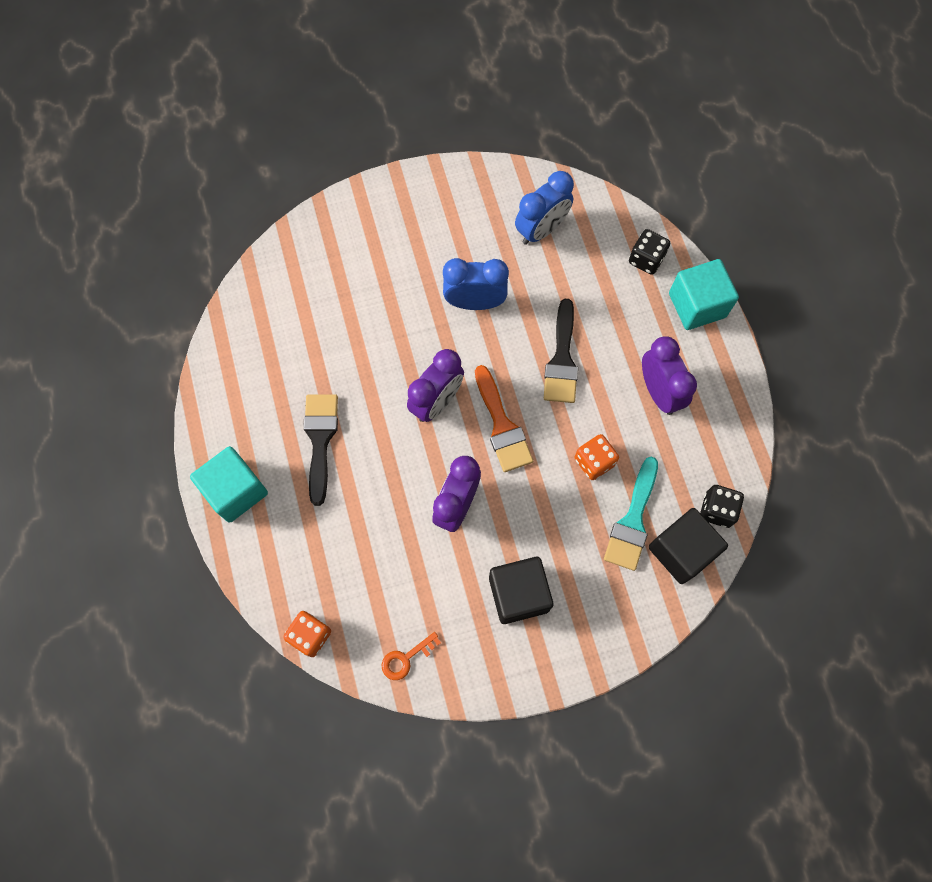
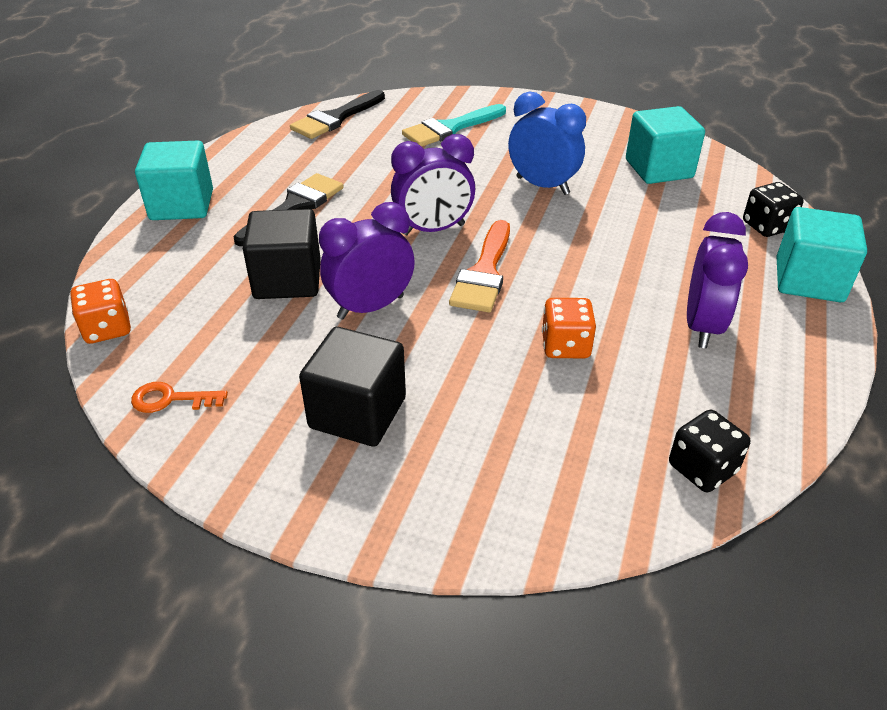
camera: 35 degrees right, 30 degrees down
blue clock [515,171,574,245] -> turquoise cube [626,106,705,184]
black brush [544,299,578,403] -> black brush moved to [290,90,385,139]
turquoise brush [604,457,658,571] -> turquoise brush moved to [402,104,506,147]
black cube [649,508,728,584] -> black cube moved to [243,209,321,299]

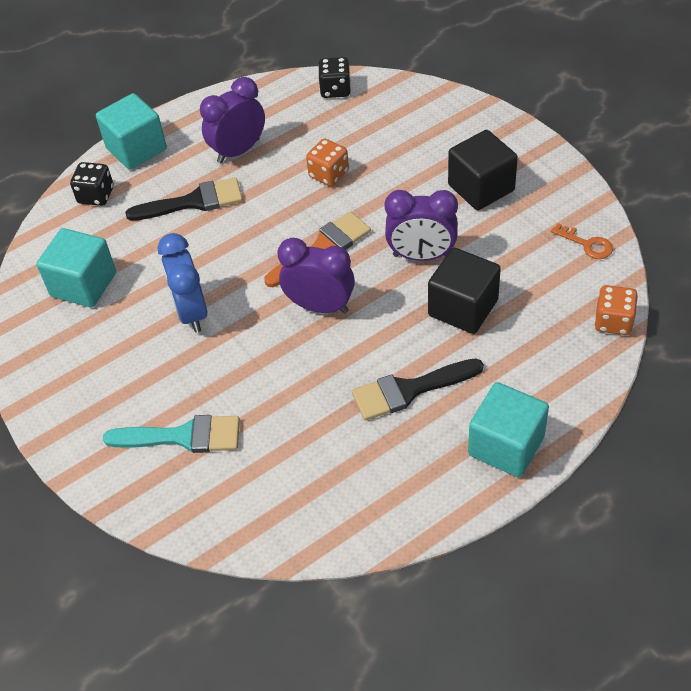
camera: 140 degrees left, 10 degrees up
black brush [290,90,385,139] -> black brush moved to [125,177,243,221]

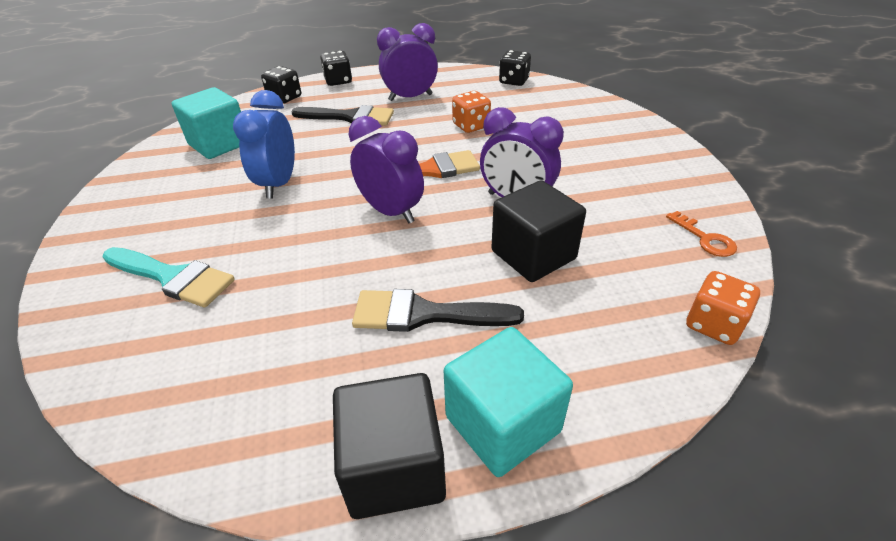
camera: 20 degrees right, 10 degrees down
turquoise cube [96,93,167,170] -> black dice [321,51,352,86]
black cube [448,130,518,210] -> black cube moved to [333,373,446,519]

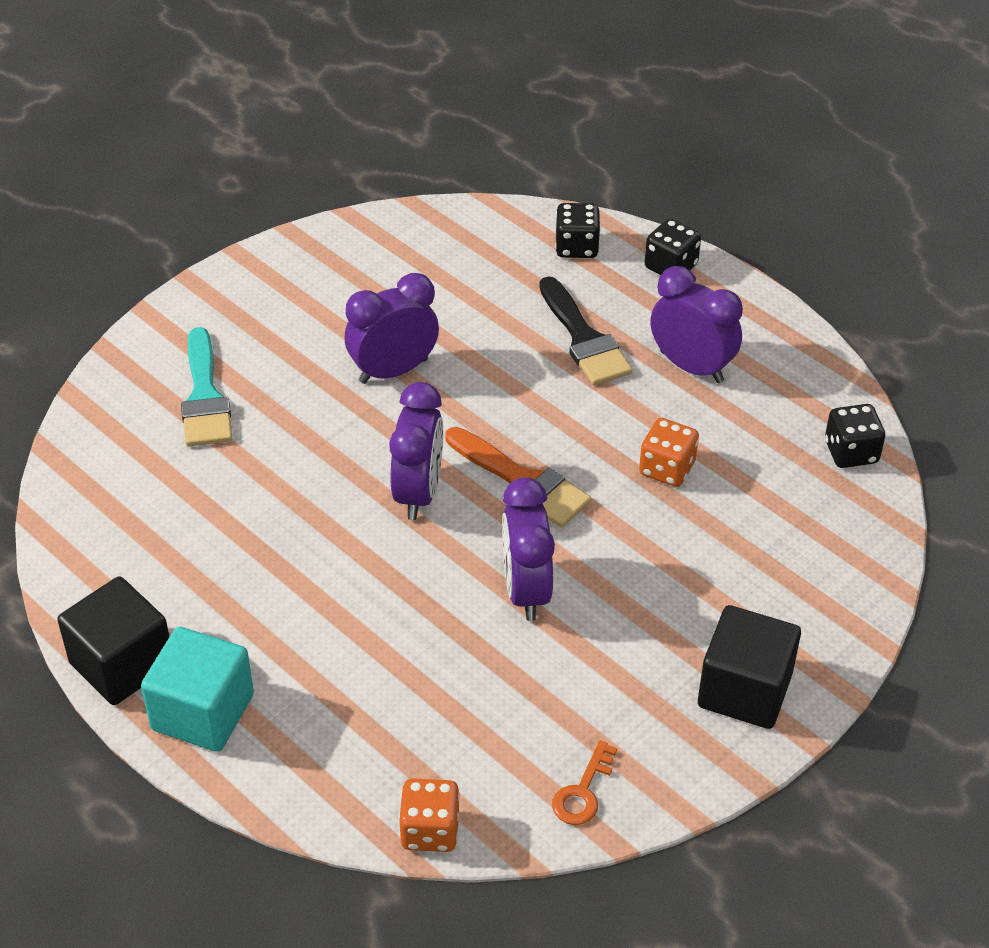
camera: 55 degrees right, 5 degrees up
turquoise cube [172,87,241,159] -> none
blue clock [233,90,295,198] -> purple clock [345,273,439,384]
black brush [352,289,524,332] -> none
black cube [491,180,586,282] -> black cube moved to [698,605,801,729]

